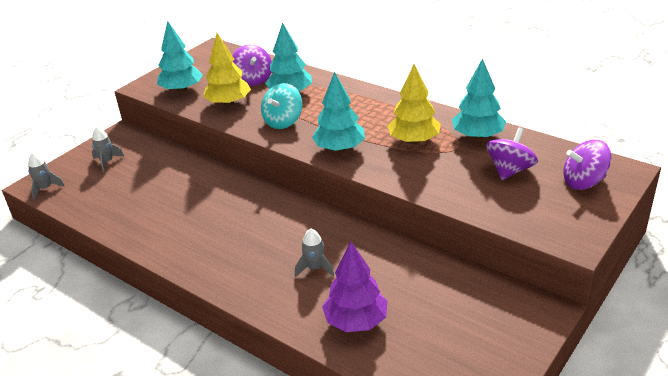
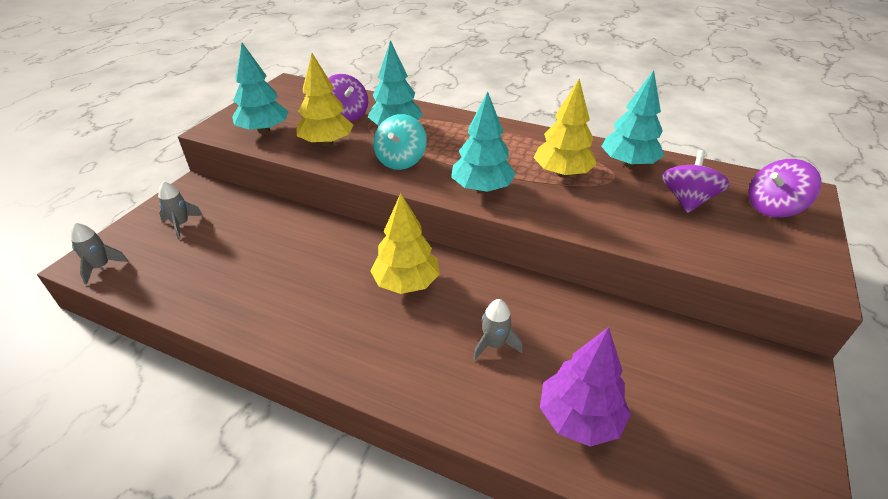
camera: 15 degrees left, 5 degrees up
none -> yellow tree [370,193,440,294]

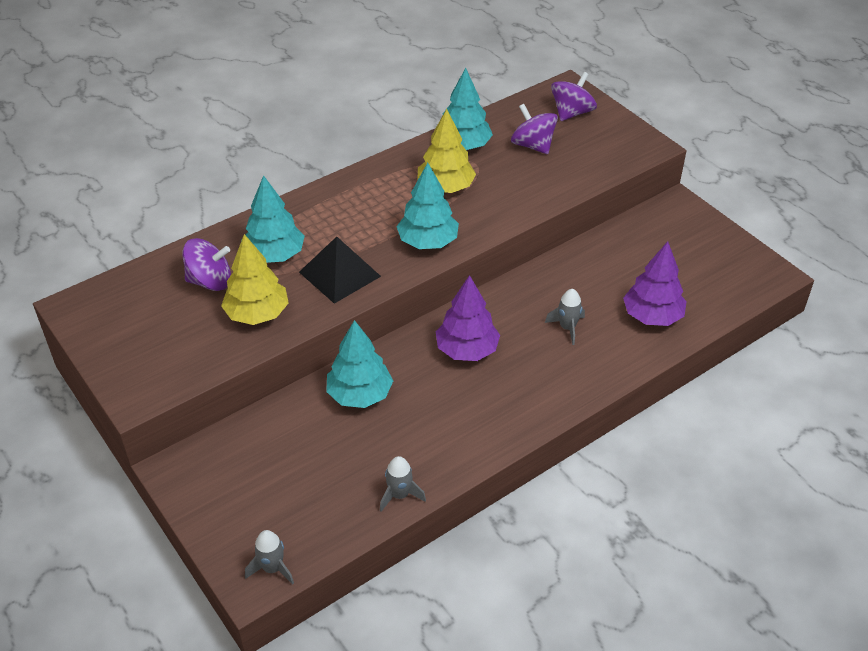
camera: 60 degrees left, 5 degrees up
grey rocket [158,181,203,239] -> grey rocket moved to [380,456,426,512]
turquoise tree [232,43,289,134] -> turquoise tree moved to [326,320,393,408]
yellow tree [370,193,440,294] -> purple tree [436,275,500,361]
turquoise spinning top [373,114,427,170] -> black pyramid [299,237,381,304]
purple spinning top [749,159,822,218] -> purple spinning top turned 150 degrees counterclockwise [551,72,597,121]

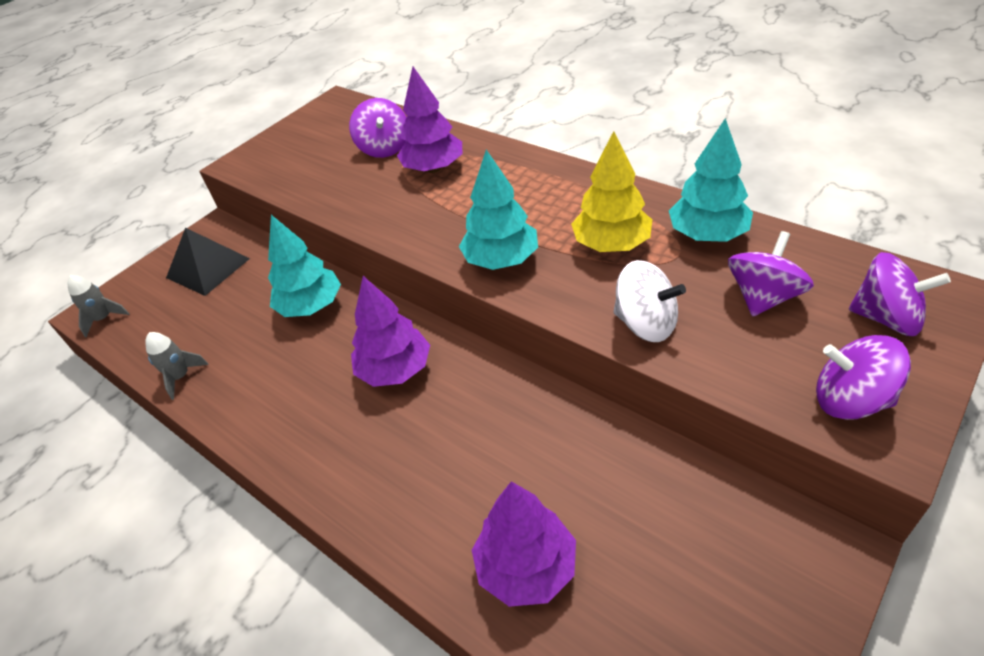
camera: 80 degrees right, 0 degrees up
yellow tree [221,234,289,325] -> none
turquoise tree [241,175,305,263] -> purple tree [397,67,462,173]
black pyramid [299,237,381,304] -> black pyramid moved to [166,228,250,296]
grey rocket [545,289,585,345] -> none
none -> white spinning top [613,260,686,342]
none -> purple spinning top [816,335,911,420]

